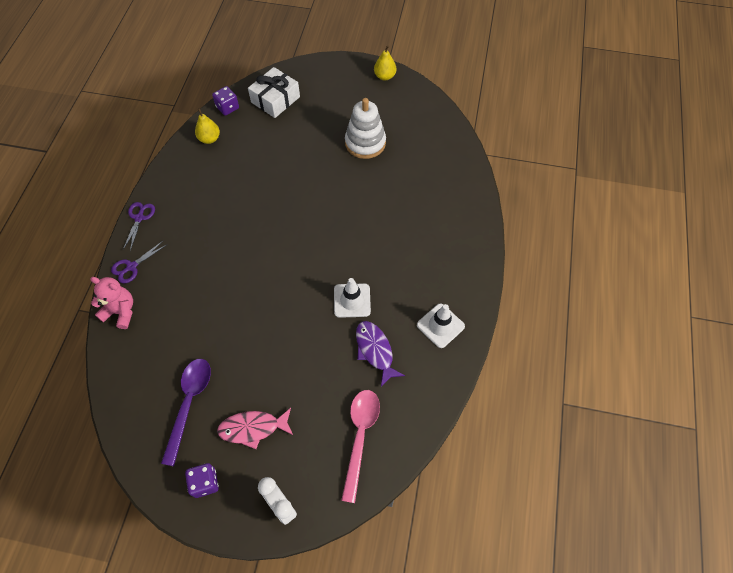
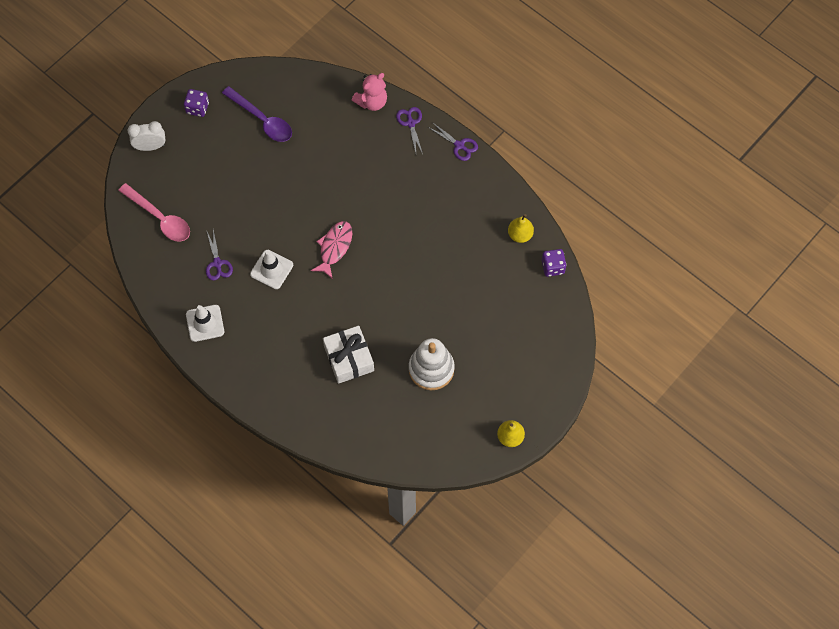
camera: 120 degrees right, 5 degrees up
pink fish [217,408,293,449] -> pink fish moved to [311,221,352,279]
white gift [248,67,300,118] -> white gift moved to [323,326,374,384]
purple fish [356,321,405,387] -> purple scissors [206,230,233,280]

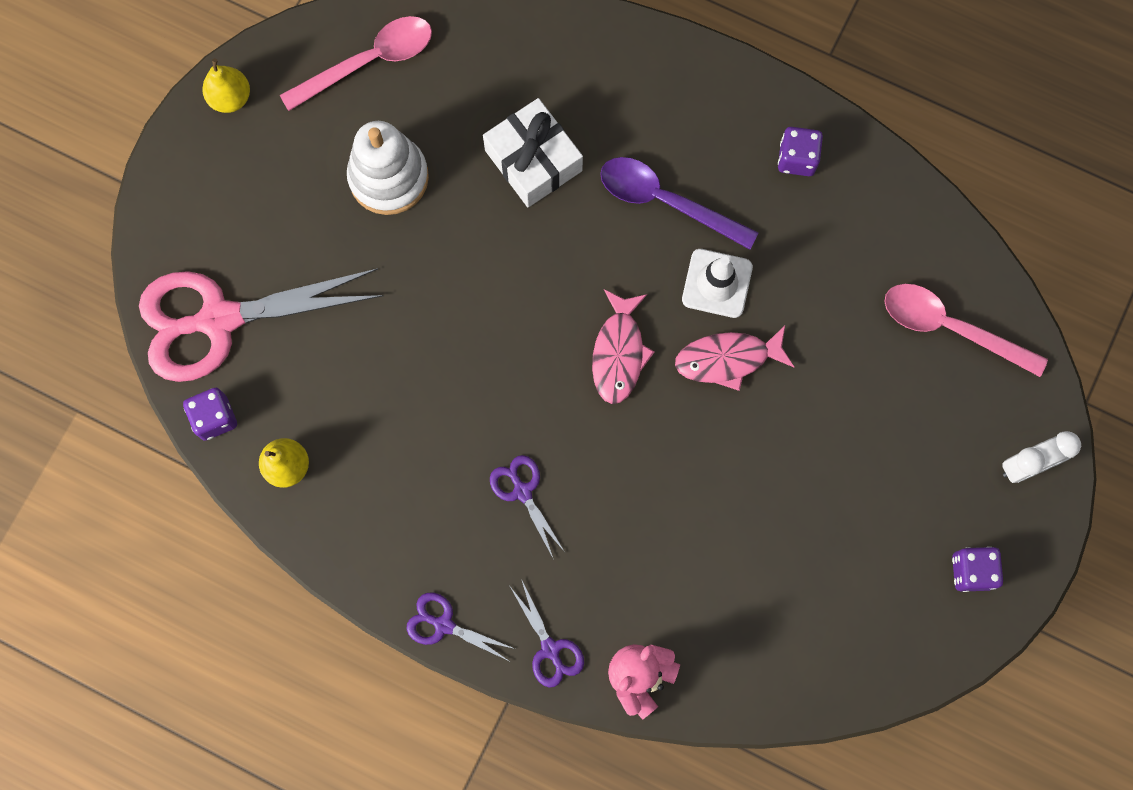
camera: 165 degrees right, 10 degrees up
white traffic cone [186,305,224,342] -> purple dice [778,127,823,176]
purple scissors [206,230,233,280] -> purple scissors moved to [490,455,564,558]
purple spoon [222,86,292,142] -> purple spoon moved to [600,157,759,250]
none -> pink scissors [139,268,384,382]
none -> pink spoon [280,16,432,111]
none -> pink fish [675,326,794,391]

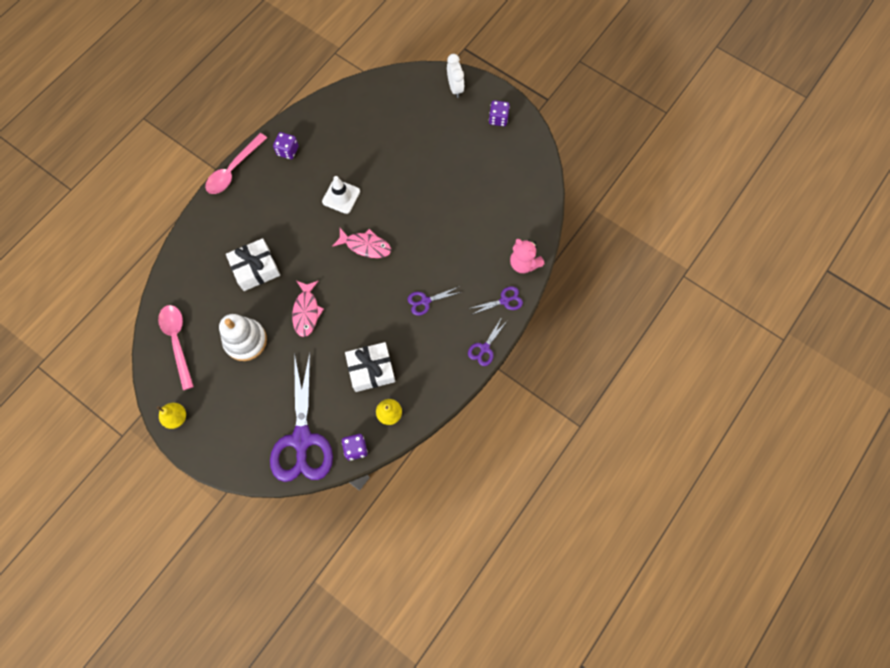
camera: 80 degrees left, 5 degrees down
pink scissors [139,268,384,382] -> purple scissors [270,353,333,482]
purple spoon [600,157,759,250] -> none
pink fish [675,326,794,391] -> pink fish moved to [292,281,324,337]
pink spoon [884,284,1048,377] -> pink spoon moved to [205,133,267,194]
none -> white gift [345,342,395,392]

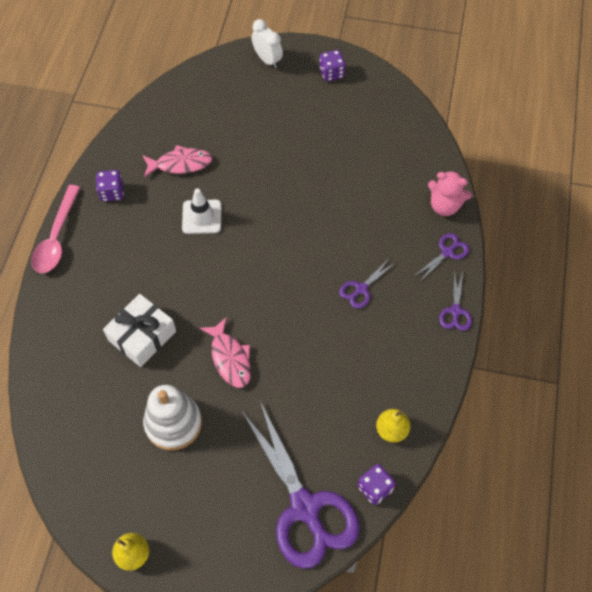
camera: 25 degrees left, 10 degrees down
pink spoon [158,305,194,390] -> none
pink fish [332,228,391,258] -> pink fish moved to [143,145,212,177]
white gift [345,342,395,392] -> none

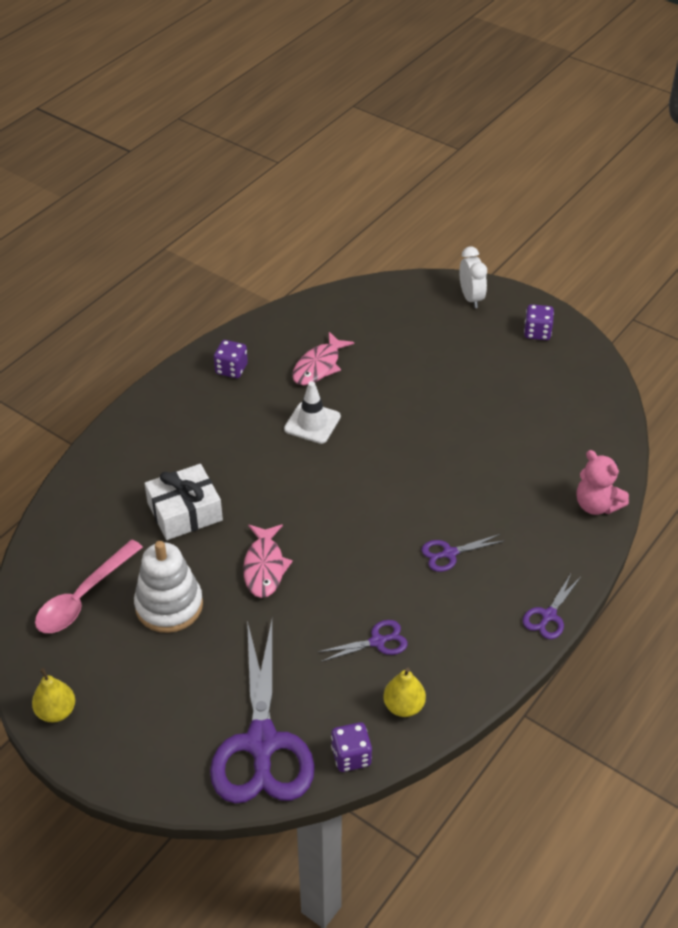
camera: 25 degrees right, 15 degrees down
pink spoon [31,185,81,273] -> pink spoon moved to [35,539,143,633]
pink fish [143,145,212,177] -> pink fish turned 105 degrees clockwise [292,332,354,385]
purple scissors [414,233,469,281] -> purple scissors moved to [318,620,408,662]

